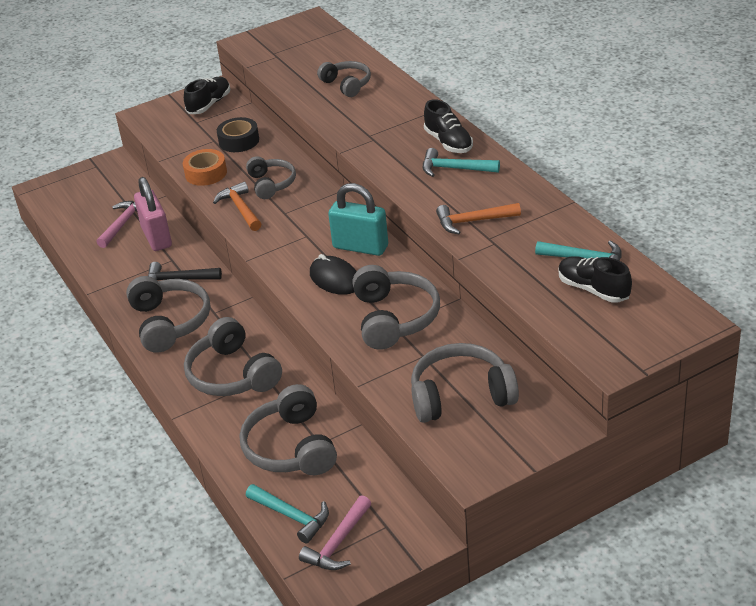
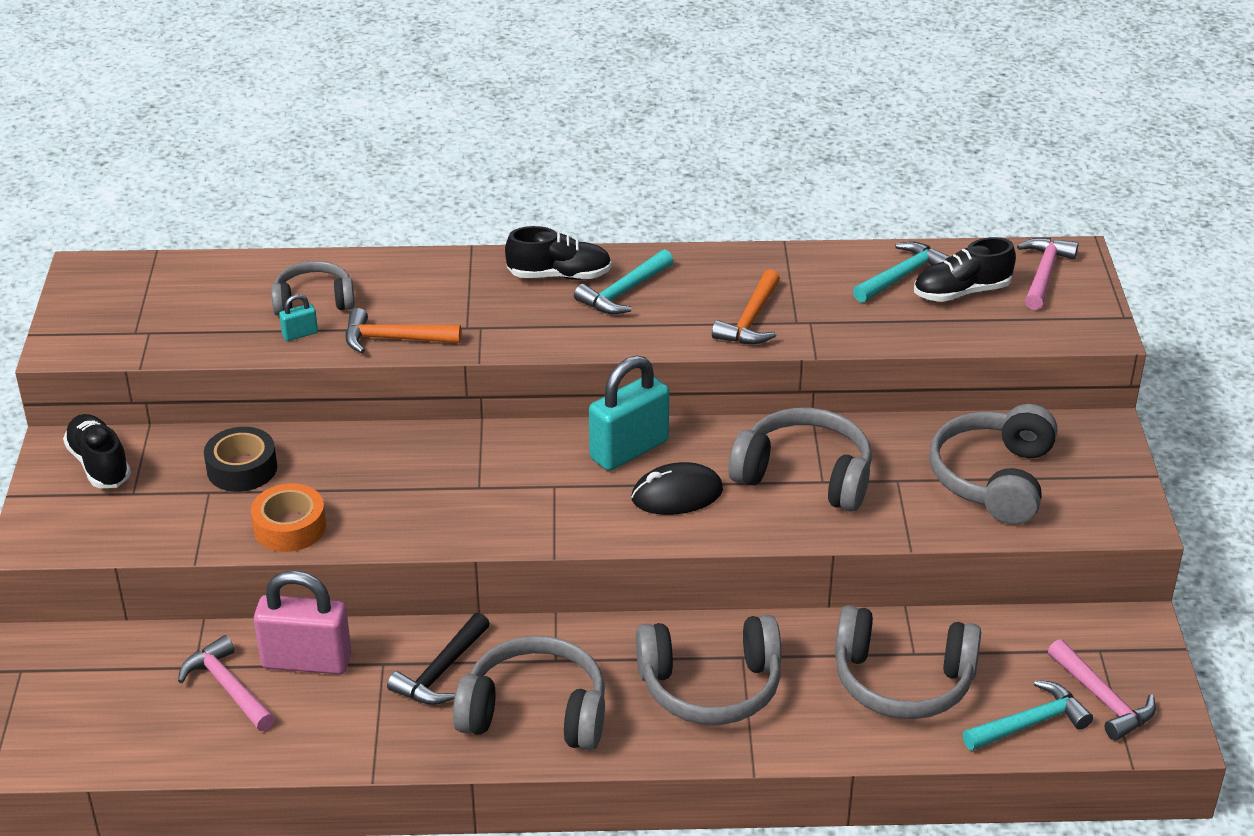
camera: 65 degrees left, 0 degrees up
orange hammer [213,182,261,231] -> orange hammer moved to [346,308,461,353]
grey headphones [246,156,296,199] -> none
none -> turquoise padlock [279,294,318,341]
none -> pink hammer [1017,238,1078,310]

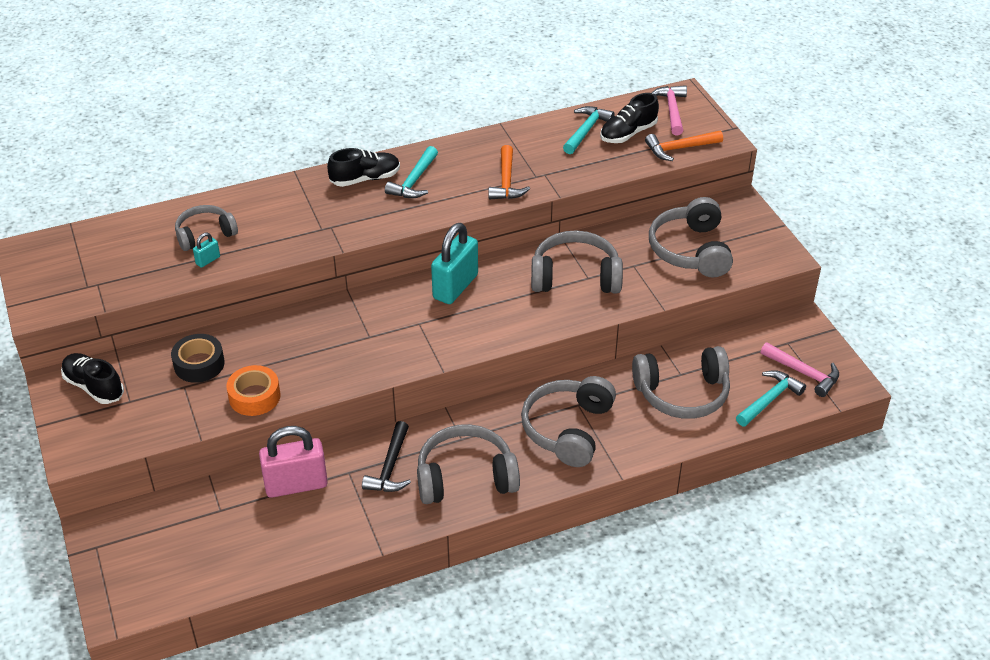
camera: 20 degrees left, 5 degrees up
pink hammer [178,635,275,731] -> none
orange hammer [346,308,461,353] -> orange hammer moved to [645,131,723,161]
black mouse [631,462,723,515] -> none
grey headphones [636,615,782,725] -> grey headphones turned 135 degrees clockwise [521,376,616,467]

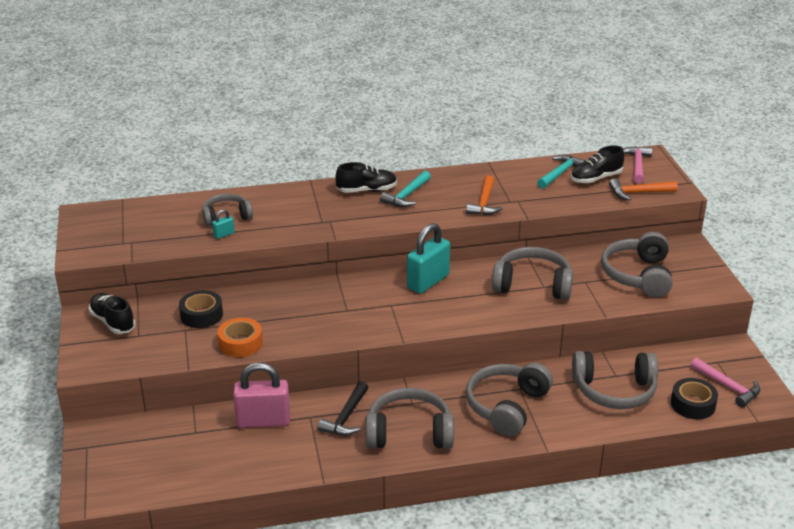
camera: 10 degrees right, 10 degrees down
turquoise hammer [736,370,806,426] -> black tape [671,378,718,419]

